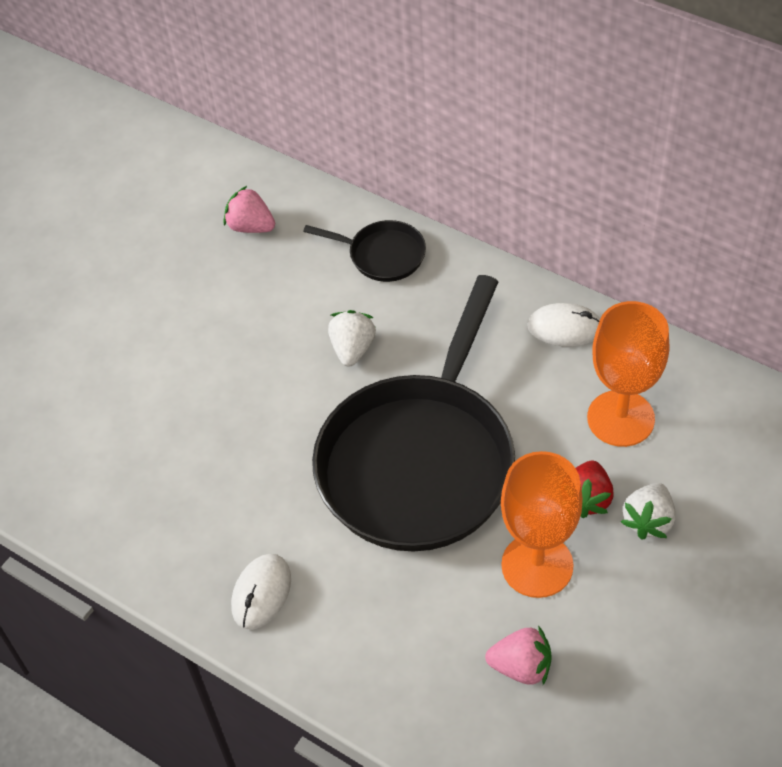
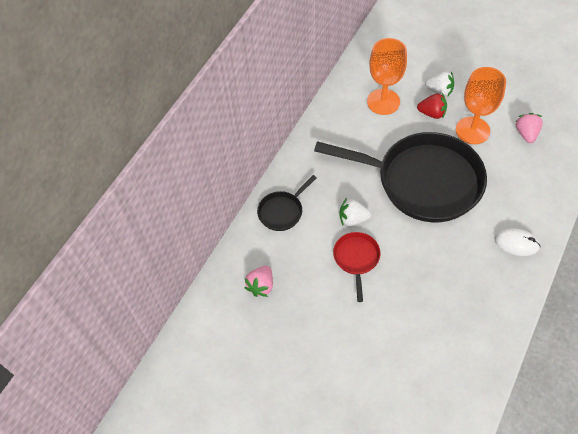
camera: 95 degrees left, 5 degrees up
black pan [303,220,426,282] -> black pan turned 150 degrees counterclockwise [257,175,316,231]
white mouse [527,303,600,346] -> none
none -> red pan [333,232,380,302]

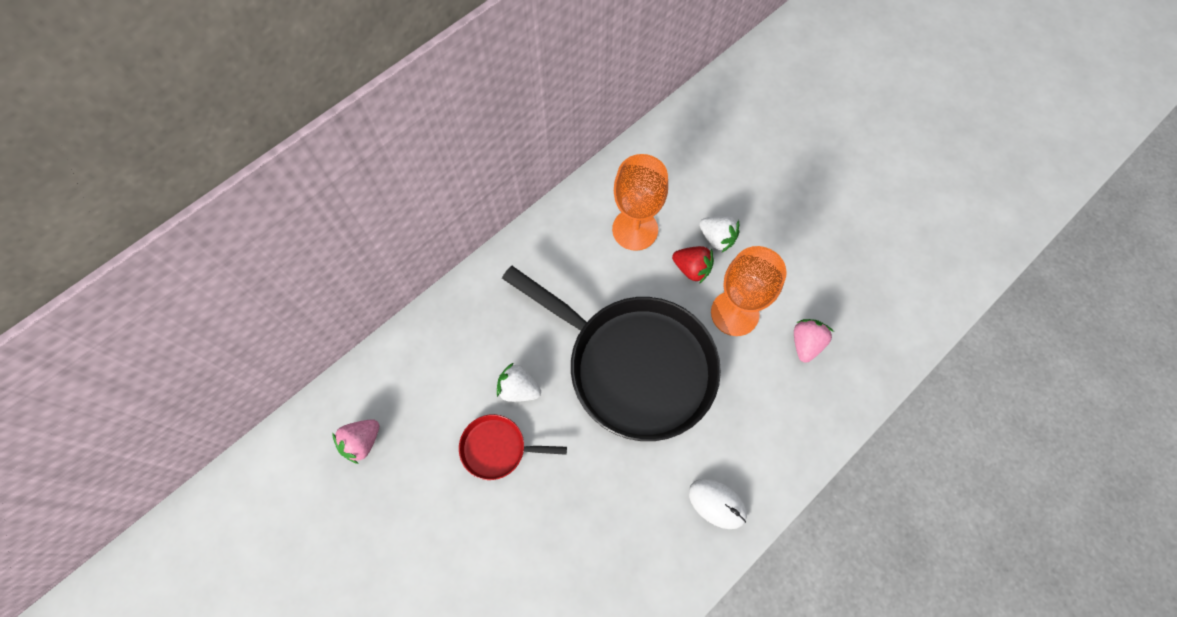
camera: 15 degrees right, 10 degrees up
black pan [257,175,316,231] -> none
red pan [333,232,380,302] -> red pan turned 105 degrees counterclockwise [459,414,567,480]

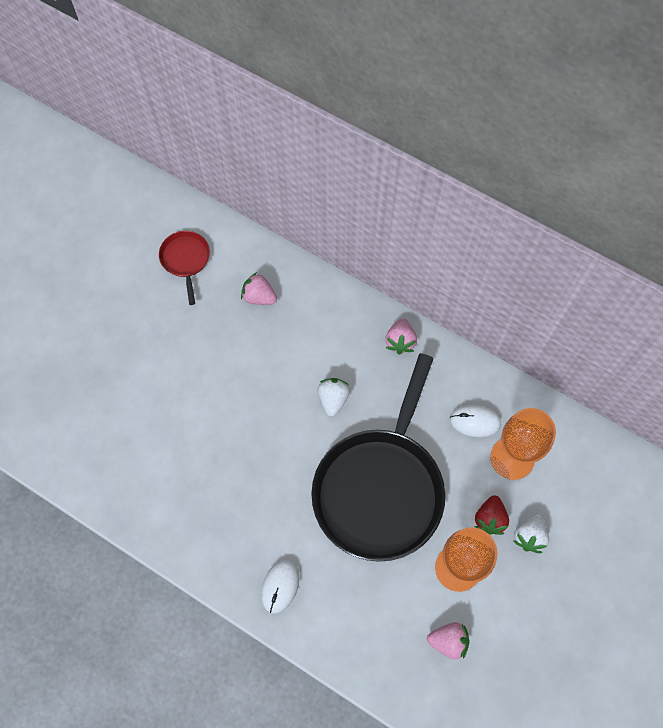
camera: 75 degrees right, 0 degrees up
red pan [459,414,567,480] -> red pan moved to [159,231,210,305]
none -> pink strawberry [385,318,417,354]
none -> white mouse [450,405,501,437]

